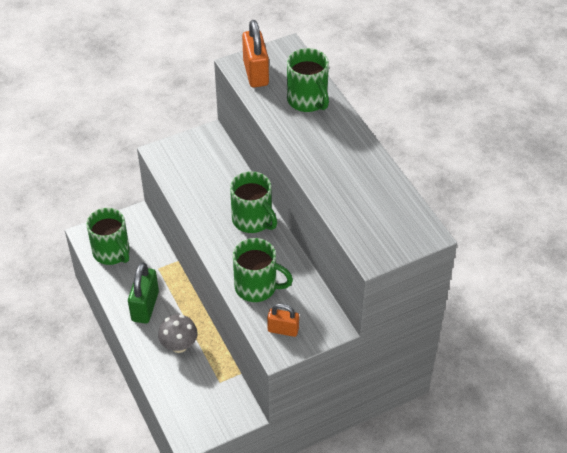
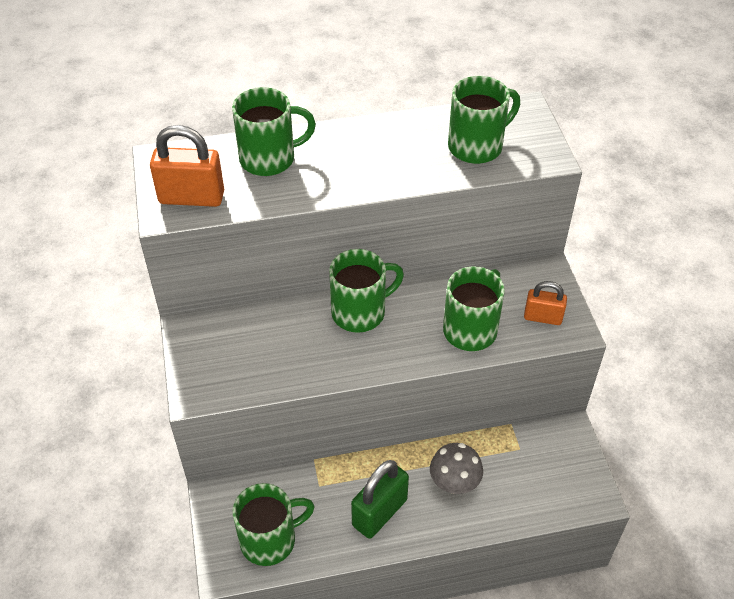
camera: 75 degrees left, 0 degrees up
green padlock [128,262,159,324] -> green padlock turned 75 degrees counterclockwise [351,460,409,539]
orange padlock [267,303,299,337] -> orange padlock turned 75 degrees clockwise [524,281,567,325]
none -> green mug [448,76,520,164]

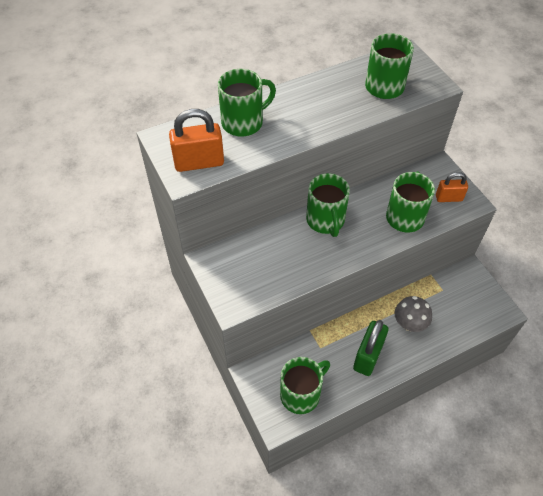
camera: 15 degrees left, 5 degrees up
green mug [329,249,404,333] -> green mug turned 120 degrees clockwise [306,173,350,237]

